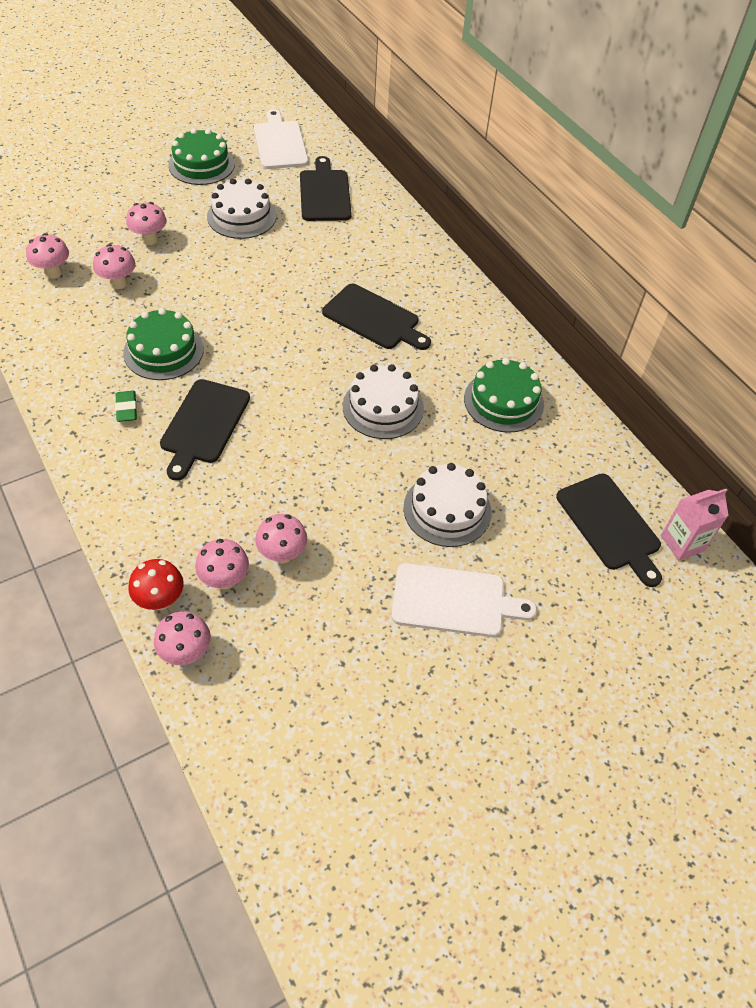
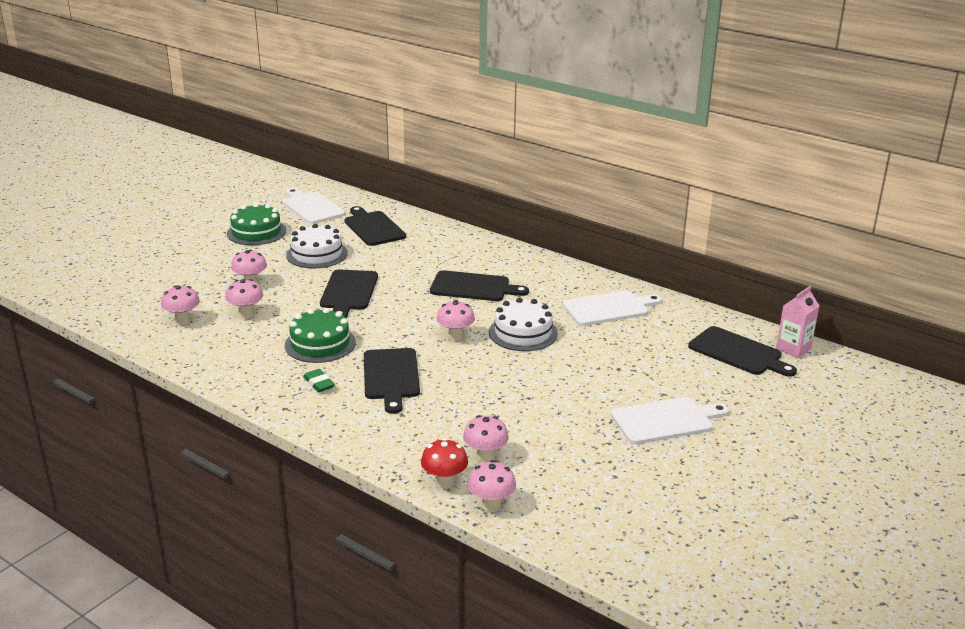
camera: 20 degrees left, 25 degrees down
pink mushroom [255,514,307,564] -> pink mushroom moved to [436,300,475,341]
white cake [403,463,492,547] -> none
green cake [464,358,544,433] -> white cutting board [562,290,662,326]
none -> black cutting board [320,269,378,318]

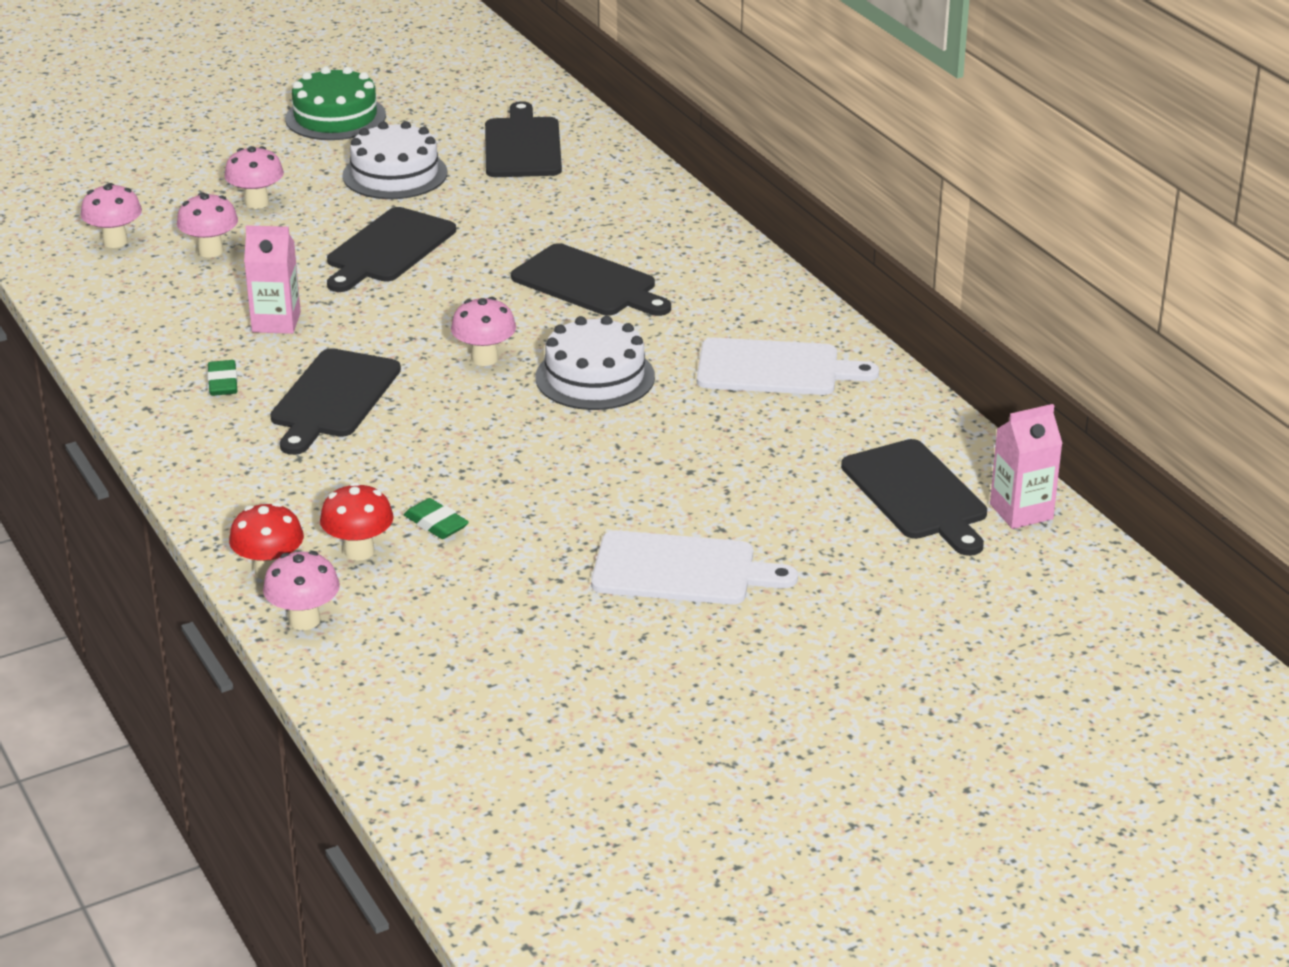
camera: 25 degrees right, 5 degrees up
white cutting board [283,188,345,224] -> none
green cake [285,308,356,363] -> pink carton [244,225,301,334]
pink mushroom [463,415,509,463] -> red mushroom [320,482,394,561]
none -> green eraser [404,498,469,539]

